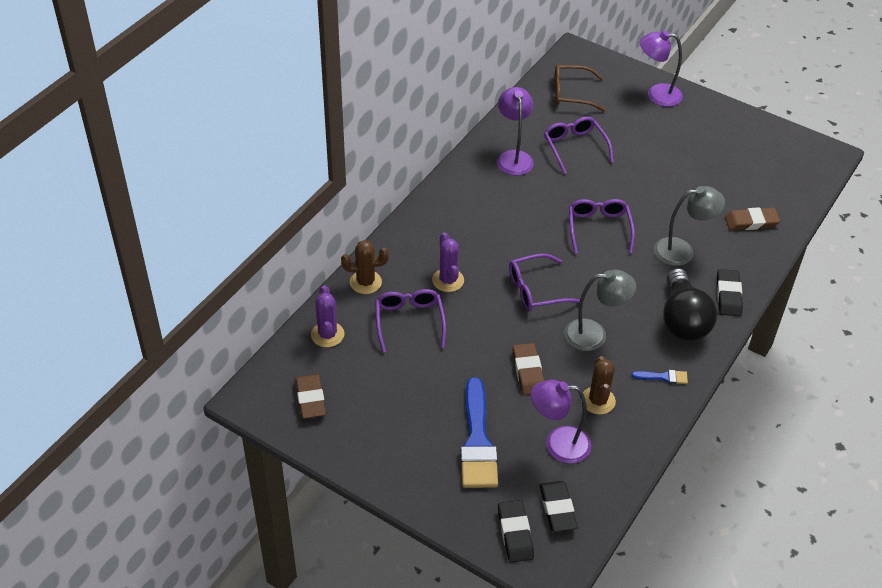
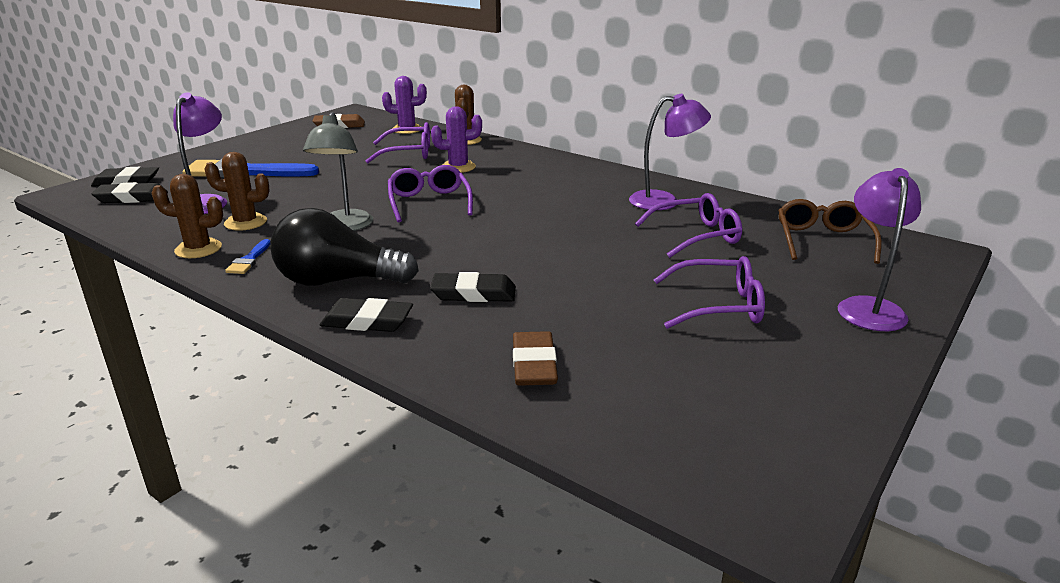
camera: 95 degrees right, 20 degrees down
brown eraser [512,343,544,395] -> none
purple glasses [569,199,635,254] -> purple glasses moved to [654,256,765,329]
grey lamp [654,186,725,266] -> black eraser [430,272,516,302]
none -> brown cactus [152,174,223,258]

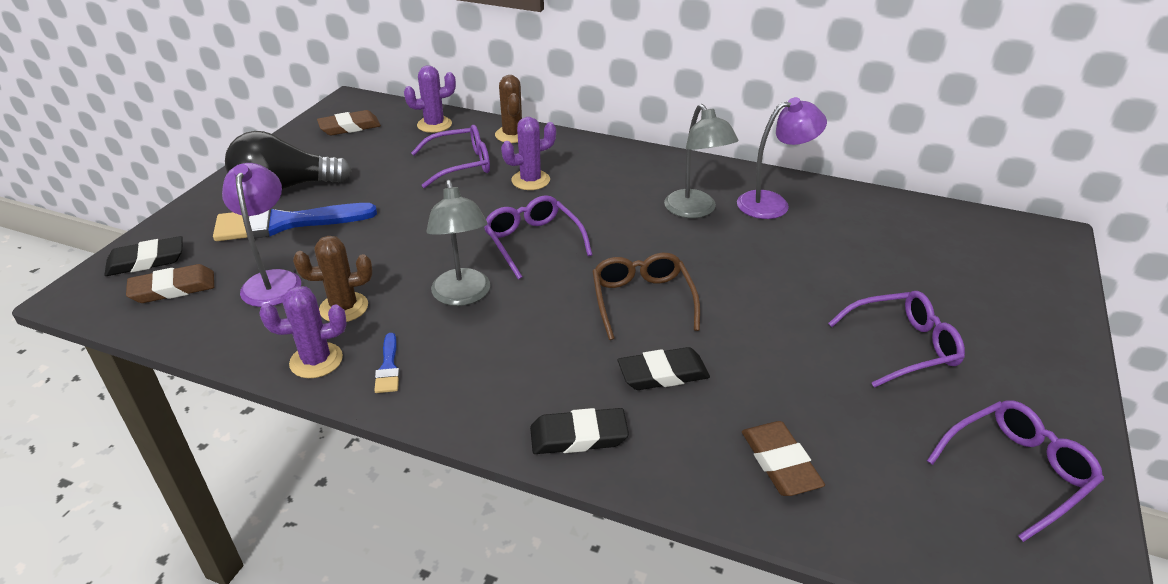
camera: 15 degrees left, 10 degrees up
black eraser [91,182,168,203] -> brown eraser [126,264,214,303]
brown cactus [152,174,223,258] -> purple cactus [259,286,346,378]
black light bulb [270,208,419,286] -> black light bulb moved to [225,131,352,189]
purple glasses [635,193,742,258] -> purple glasses moved to [927,400,1104,542]
brown glasses [778,199,882,264] -> brown glasses moved to [592,253,700,340]
purple lamp [838,168,921,331] -> none
none -> grey lamp [664,104,738,218]

